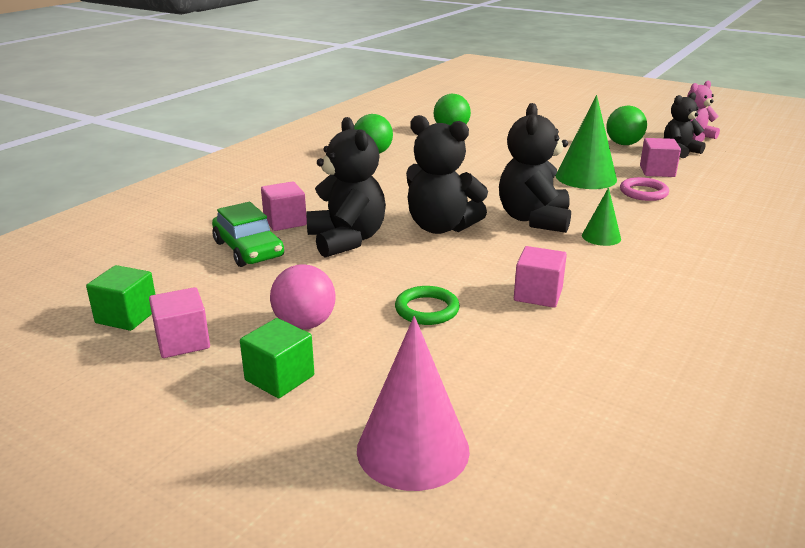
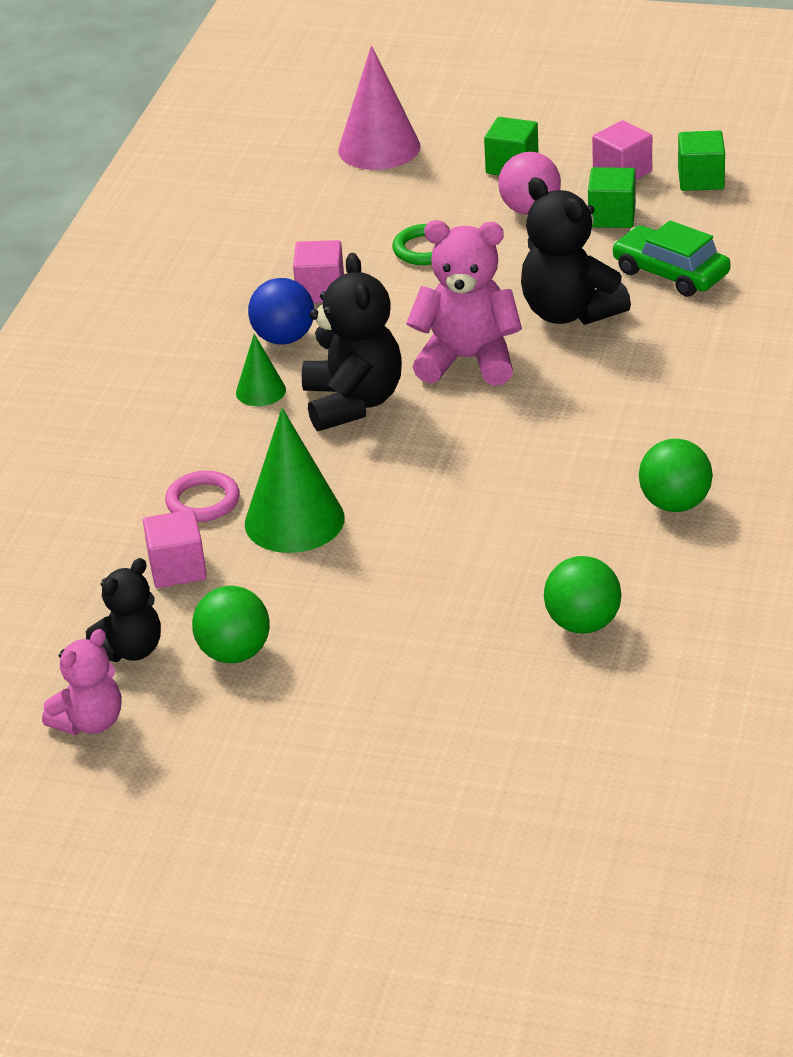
camera: 165 degrees right, 10 degrees up
pink cube [261,181,307,231] -> none
black teddy bear [406,115,488,234] -> pink teddy bear [406,220,522,386]
none -> blue ball [248,278,314,344]
none -> green cube [588,167,636,228]

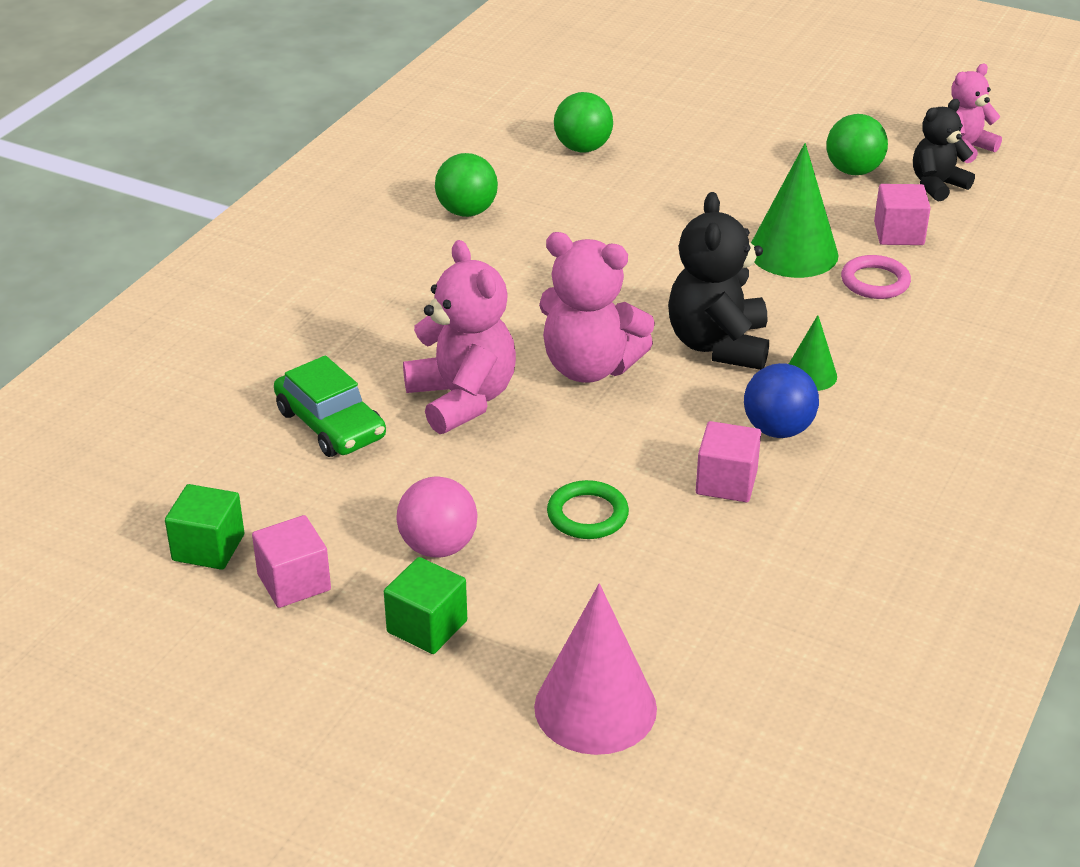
camera: 170 degrees left, 0 degrees up
black teddy bear [521,177,631,325] -> pink teddy bear [403,240,516,434]
green cube [588,167,636,228] -> none

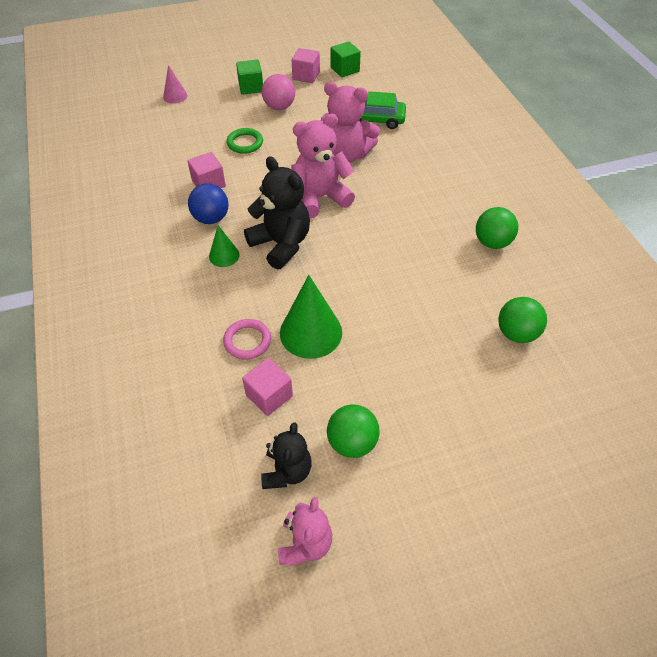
camera: 135 degrees right, 15 degrees up
pink cone [534,584,657,755] -> pink cone [163,65,188,104], size x0.54

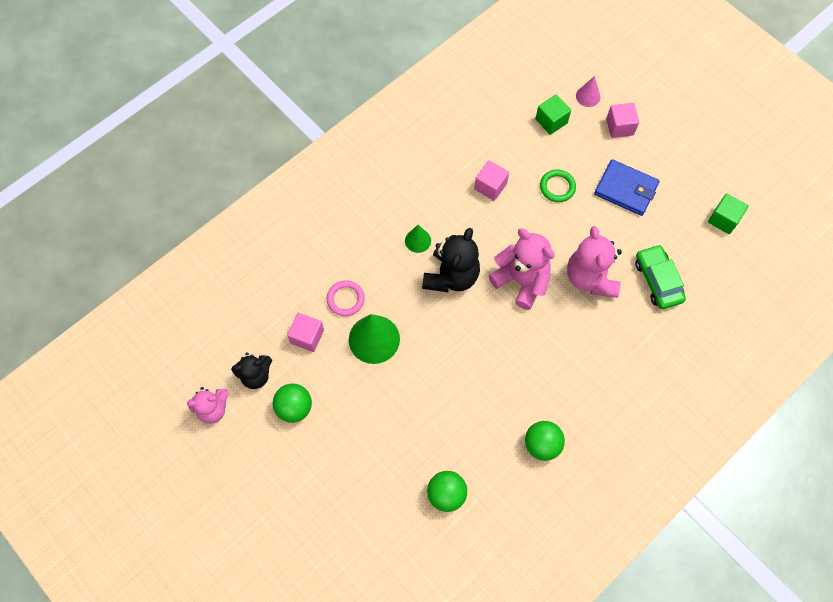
camera: 65 degrees right, 15 degrees up
blue ball [188,183,229,224] -> none
green cube [236,59,263,95] -> green cube moved to [535,95,571,135]
pink ball [262,74,295,110] -> blue wallet [594,159,659,216]
pink cube [292,48,320,83] -> pink cube moved to [606,103,639,138]

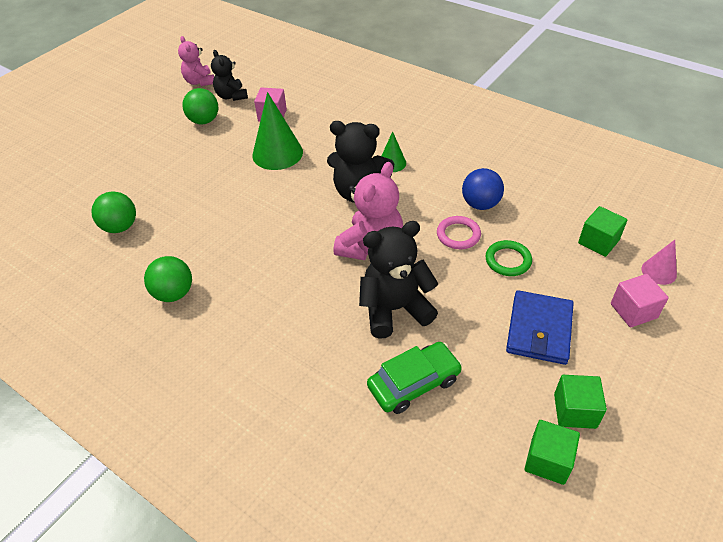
camera: 80 degrees right, 20 degrees down
pink ring [327,280,365,316] -> pink ring moved to [437,216,481,249]
pink cube [474,160,509,201] -> blue ball [462,168,504,210]
pink teddy bear [567,226,622,298] -> black teddy bear [359,221,439,339]
none -> green cube [554,375,607,429]

